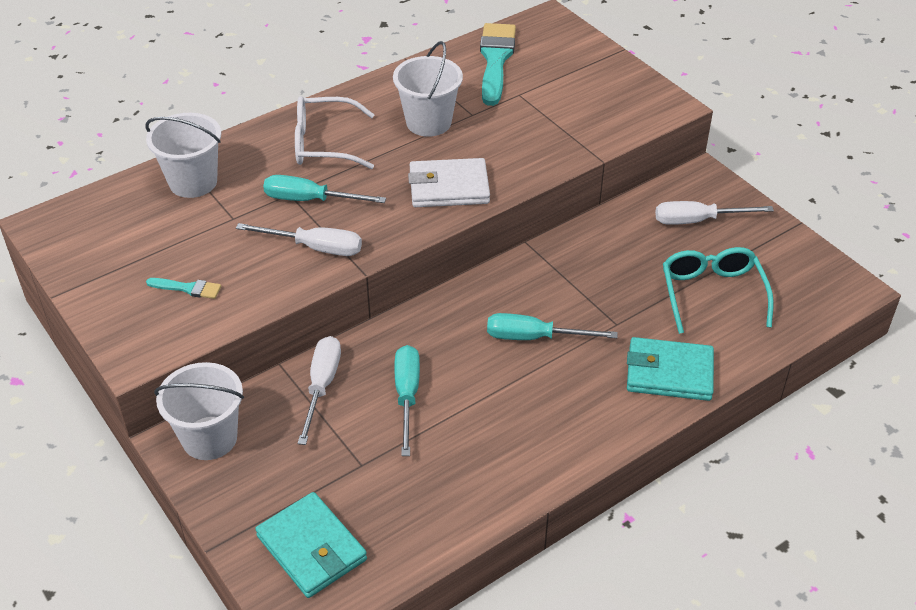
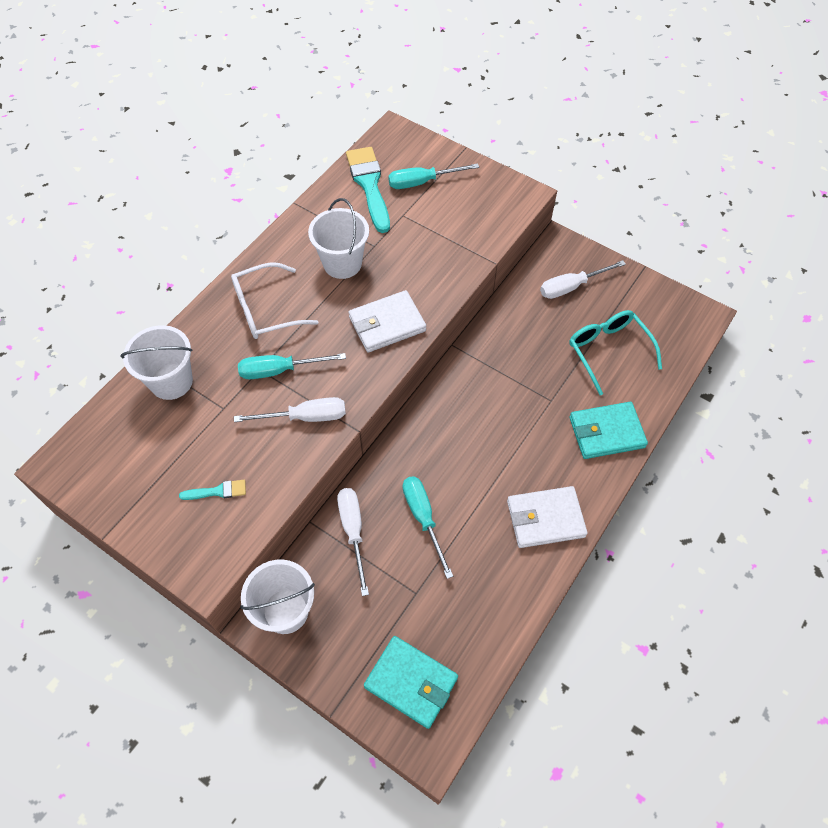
camera: 20 degrees left, 15 degrees up
turquoise screwdriver [487,313,618,340] -> turquoise screwdriver moved to [388,163,479,189]
none -> white wallet [507,486,588,548]

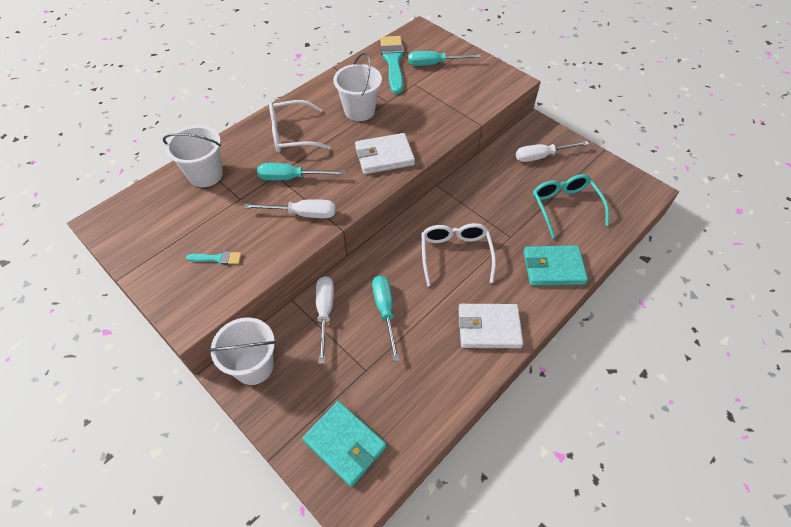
camera: 10 degrees right, 5 degrees down
none -> white glasses [421,223,496,286]

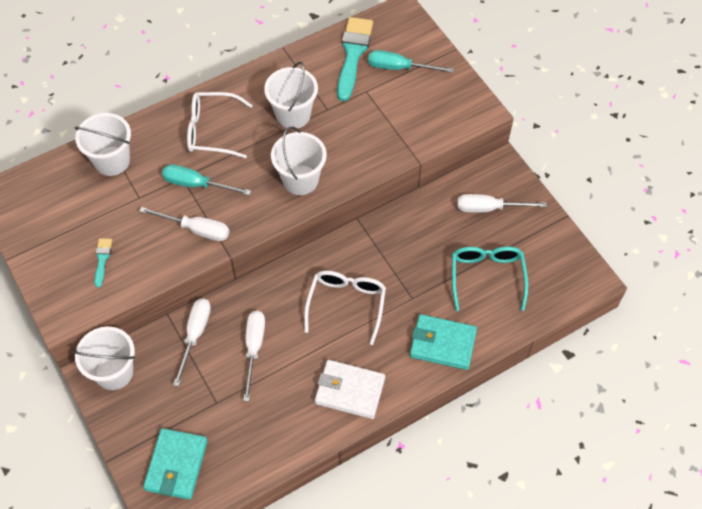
camera: 15 degrees right, 5 degrees up
turquoise brush [186,251,242,265] -> turquoise brush turned 105 degrees counterclockwise [95,238,112,287]
turquoise wallet [302,401,387,487] -> turquoise wallet turned 45 degrees clockwise [143,428,208,500]
white wallet [355,133,415,174] -> white bucket [271,127,327,195]
turquoise screwdriver [372,275,400,362] -> white screwdriver [243,311,265,402]

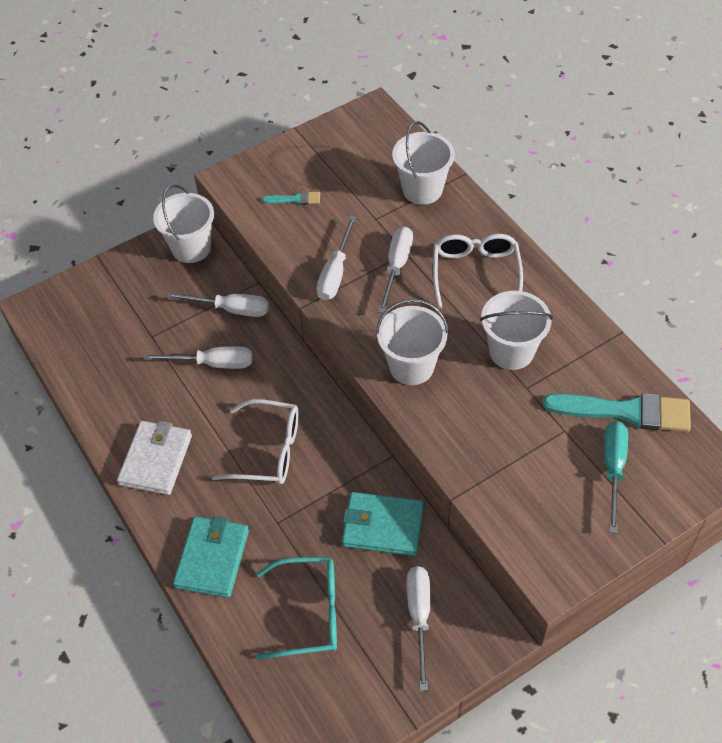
camera: 90 degrees right, 5 degrees down
turquoise wallet [143,428,208,500] -> turquoise wallet moved to [342,492,424,556]
turquoise screwdriver [162,165,251,196] -> white screwdriver [378,227,413,313]

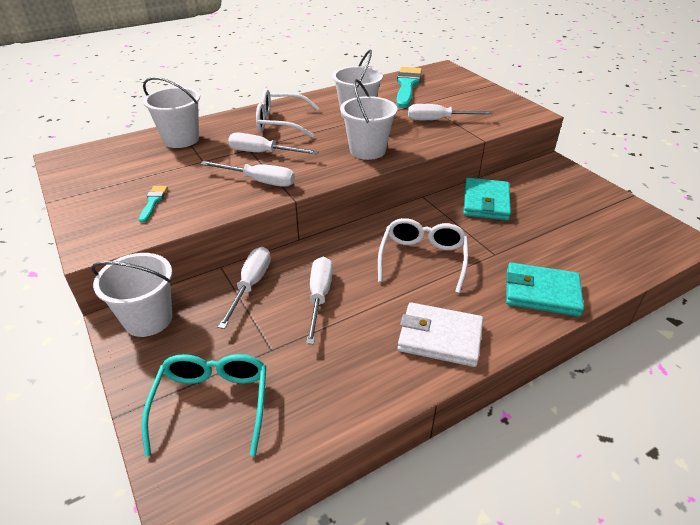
camera: 90 degrees left, 15 degrees down
turquoise glasses [256,557,337,660] -> turquoise glasses moved to [142,354,266,457]
white screwdriver [407,566,431,691] -> white screwdriver moved to [408,104,493,120]
turquoise screwdriver [604,421,628,533] -> none

